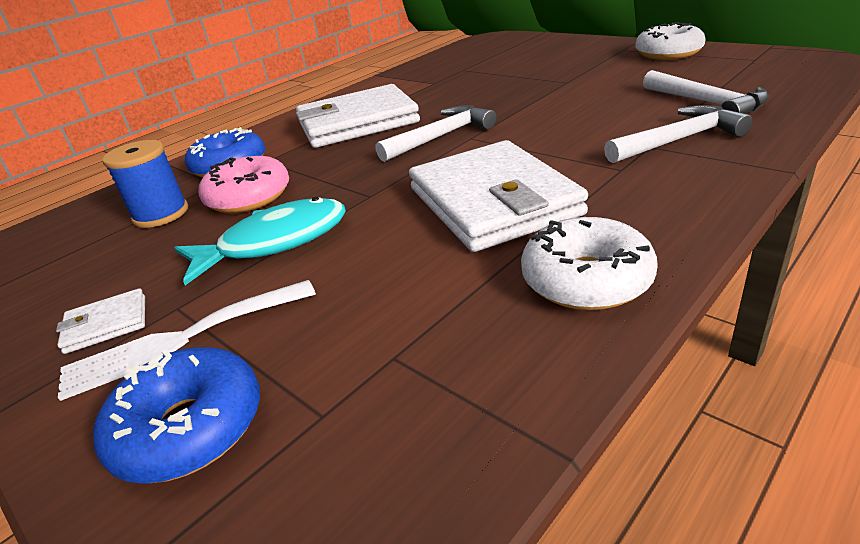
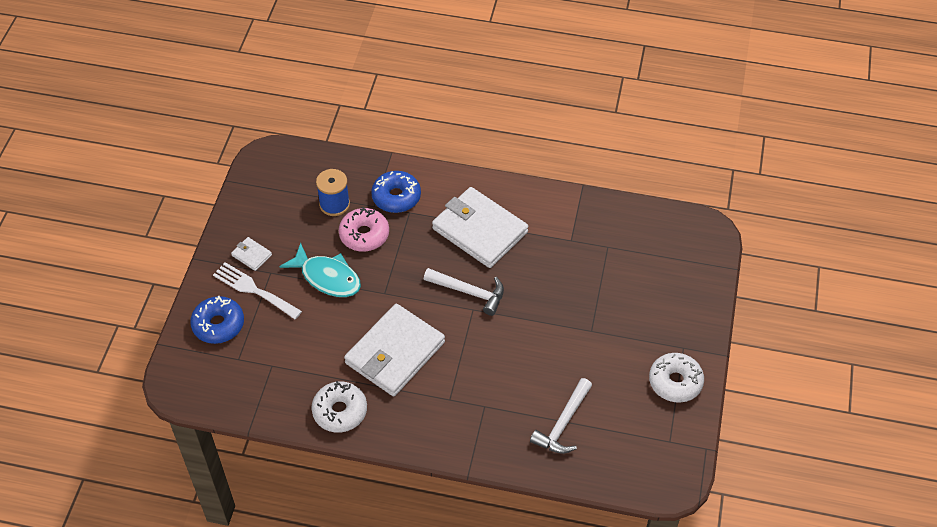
camera: 55 degrees right, 20 degrees up
white hammer [604,105,753,163] -> none

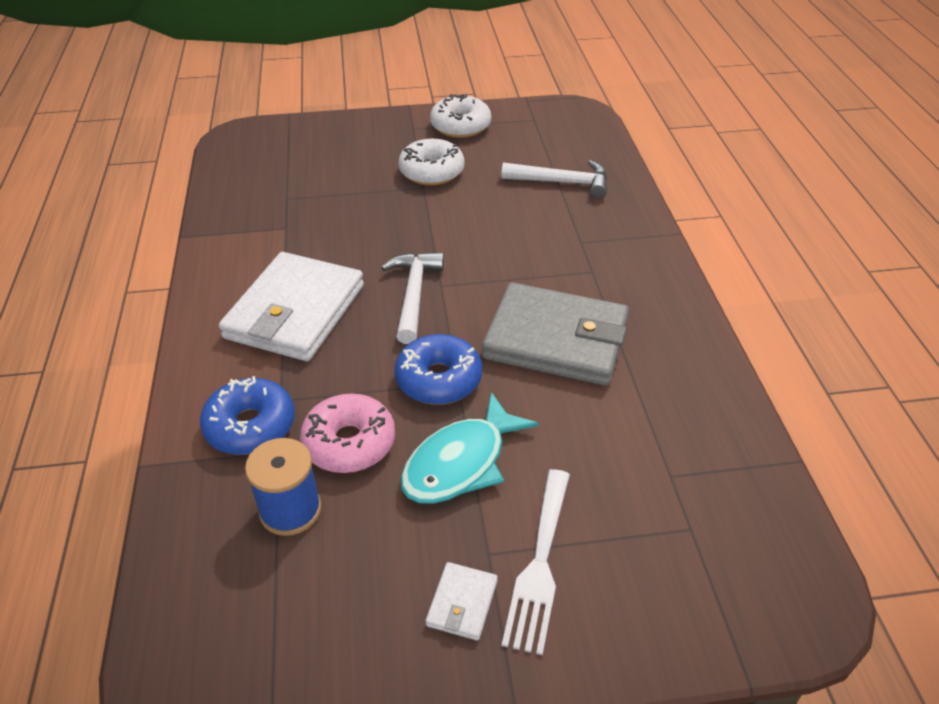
camera: 110 degrees left, 10 degrees down
blue donut [190,296,244,344] -> blue donut moved to [395,334,482,405]
turquoise fish [279,243,361,297] -> turquoise fish turned 150 degrees counterclockwise [400,392,539,504]
white donut [311,381,367,433] -> white donut moved to [398,139,465,185]
white wallet [344,304,445,396] -> grey wallet [482,282,629,386]

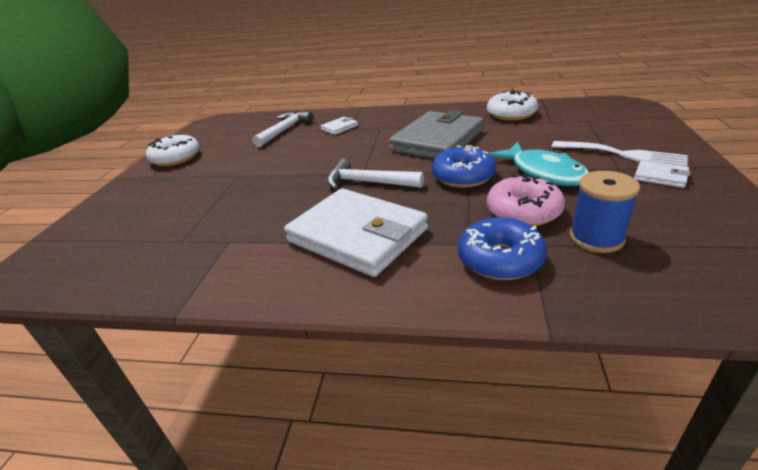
camera: 70 degrees left, 10 degrees down
white donut [398,139,465,185] -> white donut moved to [487,90,538,121]
none -> white wallet [321,117,358,135]

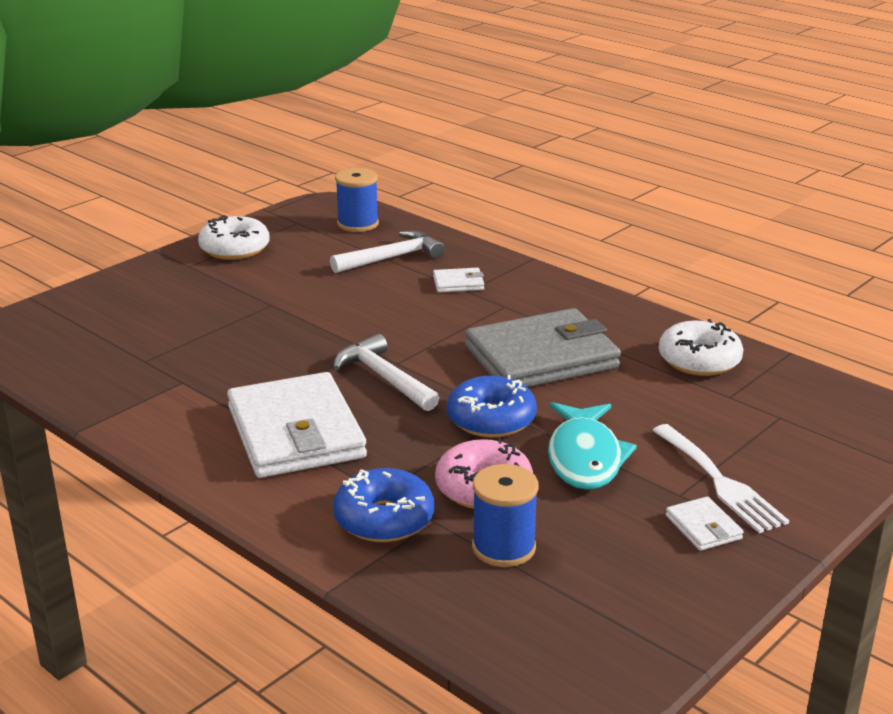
camera: 30 degrees right, 5 degrees down
none -> blue spool [335,168,379,232]

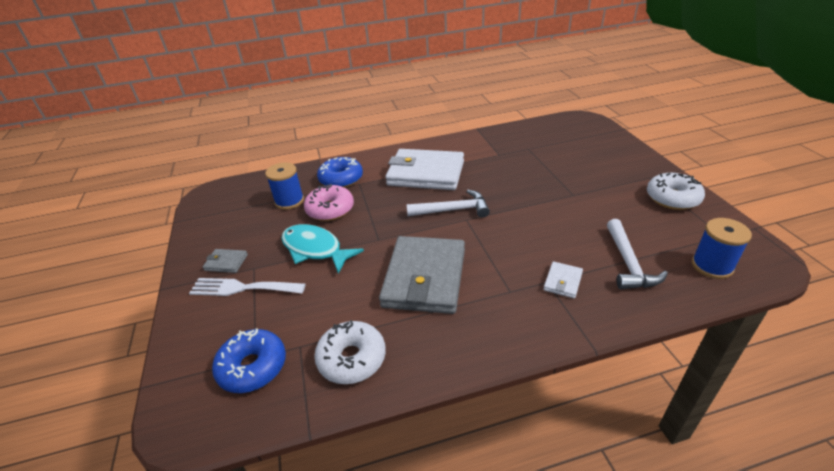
camera: 125 degrees right, 10 degrees up
blue donut [447,375,537,438] -> blue donut moved to [212,328,286,393]
white wallet [666,496,743,551] -> grey wallet [203,249,248,273]

